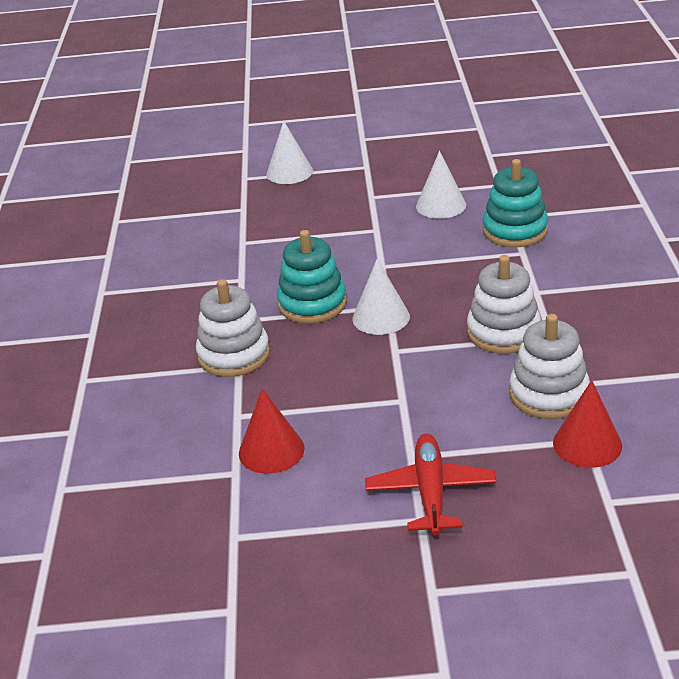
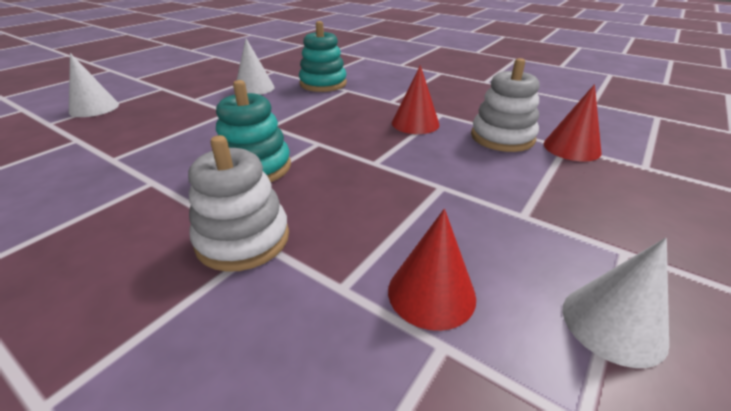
camera: 55 degrees left, 0 degrees up
white cone [352,259,410,335] -> white cone moved to [562,238,669,368]
red plane [365,433,496,536] -> none
white stacking toy [467,255,541,354] -> red cone [392,65,440,134]

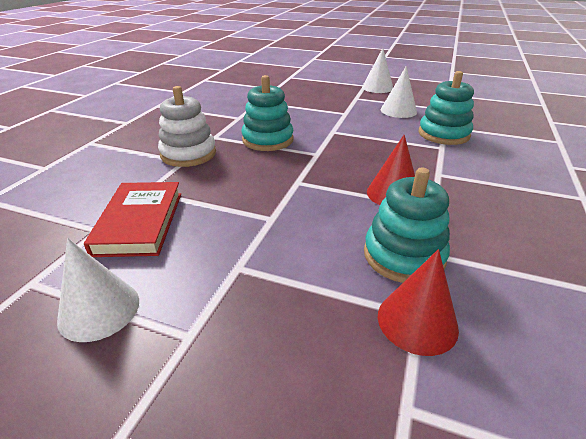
camera: 75 degrees right, 0 degrees up
white cone [69,53,119,117] -> white cone moved to [362,48,393,93]
red cone [388,209,476,331] -> red book [84,182,181,257]
white stacking toy [471,58,540,152] -> turquoise stacking toy [364,168,450,283]

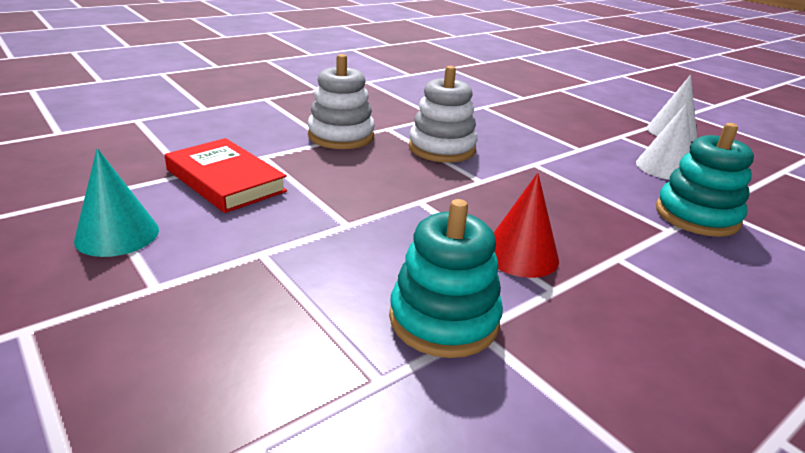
camera: 30 degrees right, 5 degrees down
white cone [57,238,139,342] -> turquoise cone [74,148,159,257]
red book [84,182,181,257] -> red book turned 75 degrees counterclockwise [165,138,287,213]
turquoise stacking toy [242,75,294,151] -> white stacking toy [409,66,478,162]
red cone [378,249,459,356] -> none

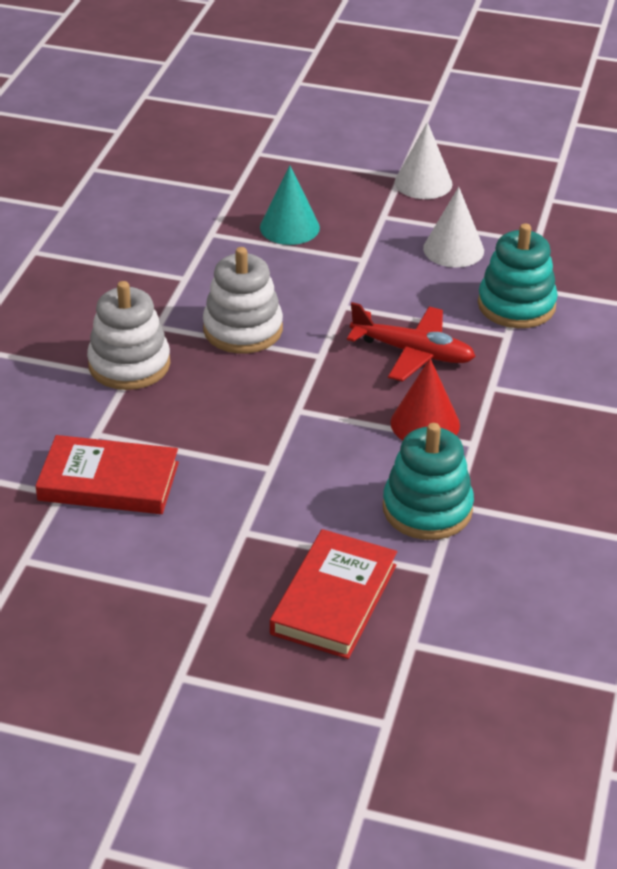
camera: 35 degrees left, 10 degrees up
turquoise cone [74,148,159,257] -> turquoise cone moved to [260,165,320,245]
none -> red book [270,529,397,659]
none -> red plane [347,302,476,382]

